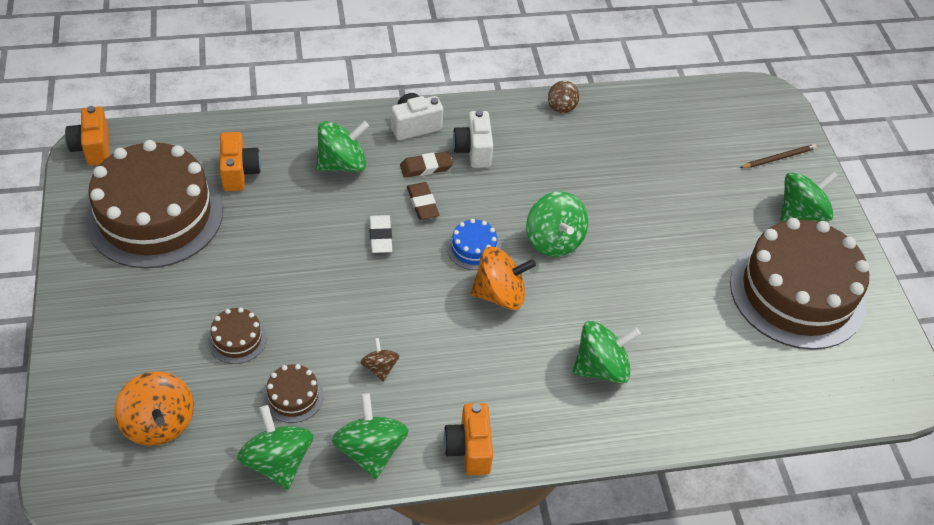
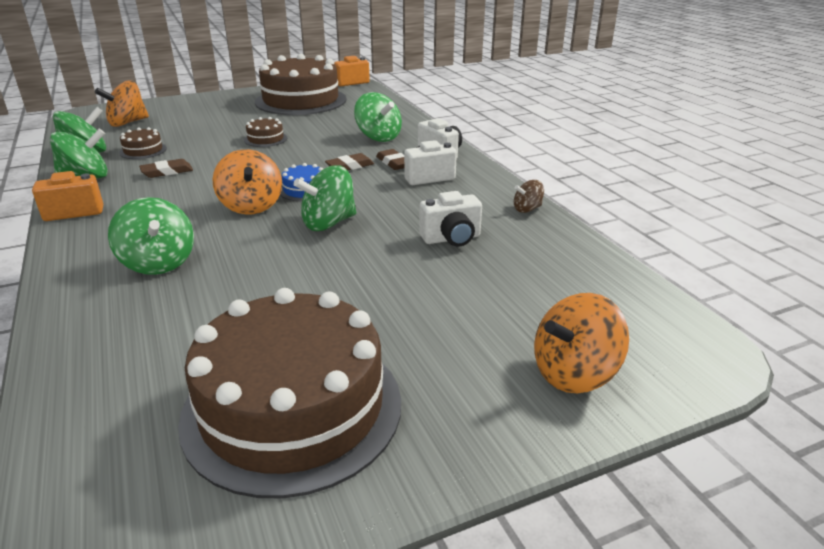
camera: 80 degrees right, 20 degrees down
brown cake [208,307,267,364] -> brown cake moved to [244,117,287,147]
orange camera [219,132,261,191] -> none
brown spinning top [360,338,399,382] -> brown eraser [139,159,193,178]
white eraser [369,215,392,253] -> none
brown pencil [740,144,817,168] -> orange spinning top [534,293,629,393]
green spinning top [780,170,838,222] -> none
none -> white camera [419,191,482,247]

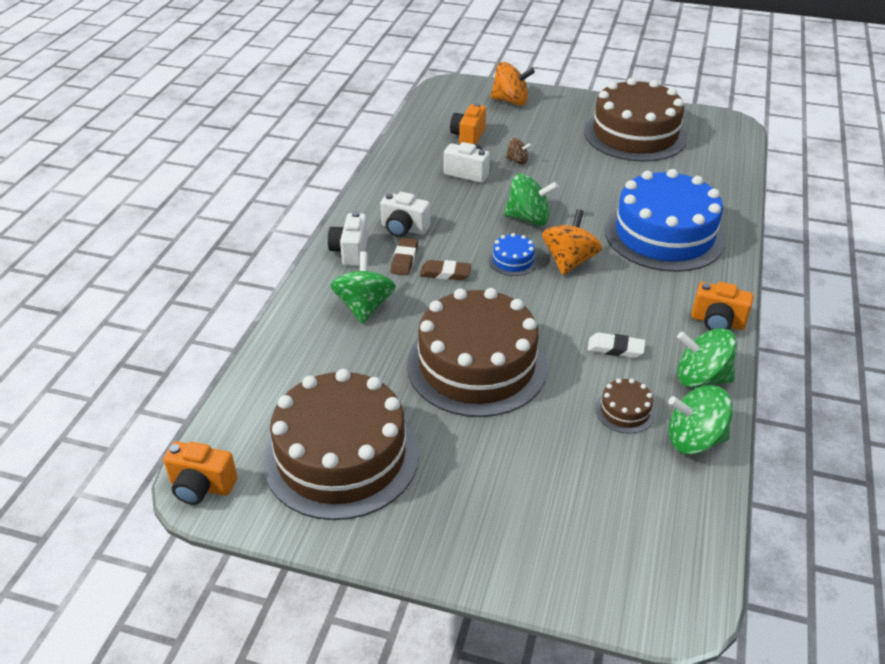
camera: 140 degrees left, 10 degrees up
orange spinning top [95,80,149,127] -> none
green spinning top [108,197,194,275] -> blue cake [605,169,726,272]
brown eraser [139,159,193,178] -> white eraser [587,332,645,358]
brown cake [244,117,287,147] -> brown cake [407,288,547,417], size x2.49
brown spinning top [514,180,544,213] -> brown spinning top moved to [506,138,532,164]
none -> orange camera [450,103,486,144]

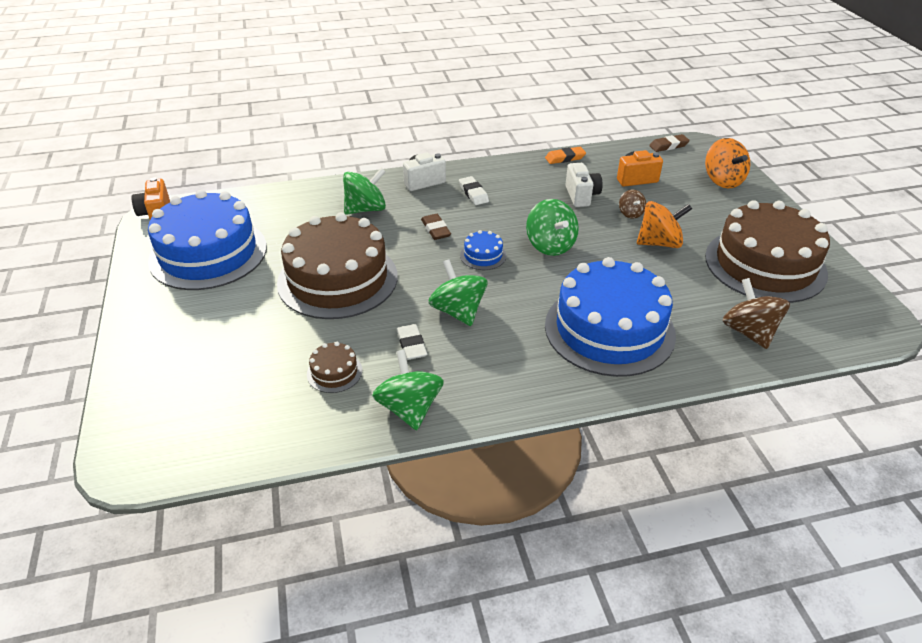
camera: 60 degrees right, 0 degrees up
brown cake [263,369,419,520] -> blue cake [148,190,267,290]
white camera [380,192,430,237] -> white eraser [459,176,489,205]
brown eraser [390,238,418,275] -> brown eraser moved to [649,134,690,152]
orange spinning top [542,209,602,275] -> orange spinning top moved to [637,201,692,248]
green spinning top [668,385,733,454] -> green spinning top moved to [428,259,487,326]
orange camera [691,282,754,330] -> none
none -> orange eraser [545,147,586,164]
none -> brown spinning top [723,278,790,349]

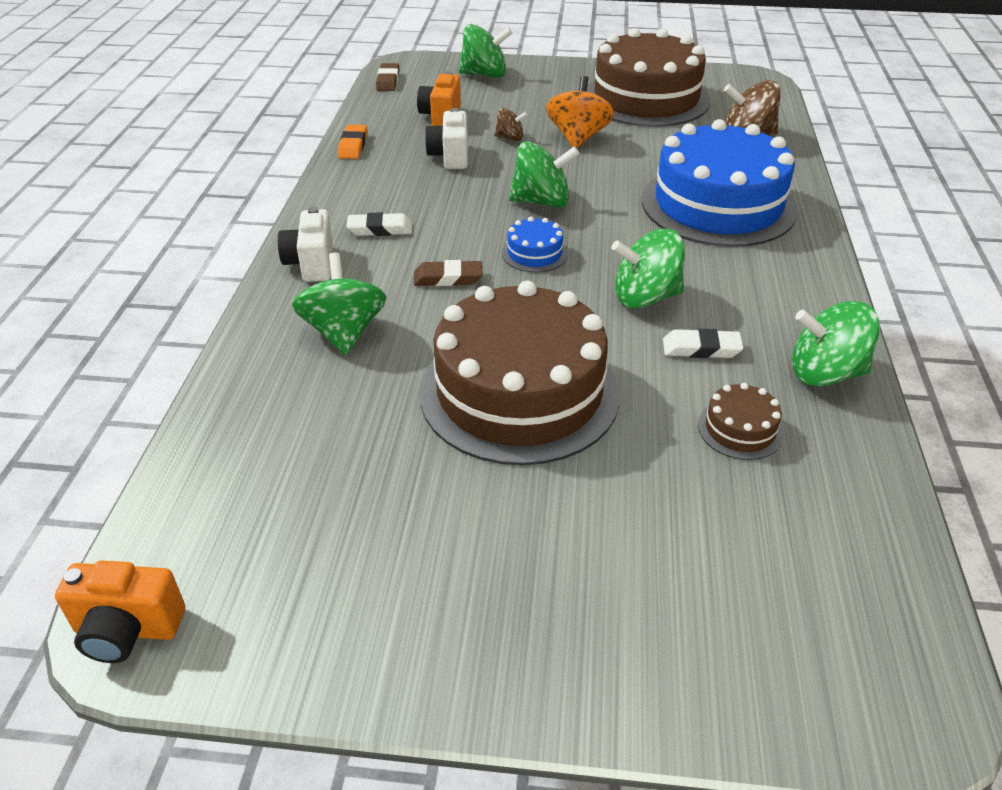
camera: 70 degrees left, 0 degrees up
blue cake [148,190,267,290] -> none
white camera [565,163,603,207] -> white camera turned 105 degrees counterclockwise [425,108,468,169]
orange spinning top [705,138,750,188] -> green spinning top [459,24,513,78]

